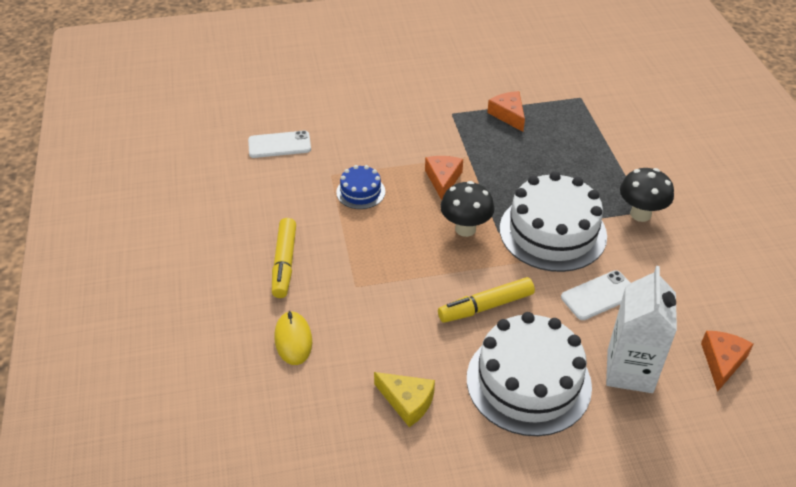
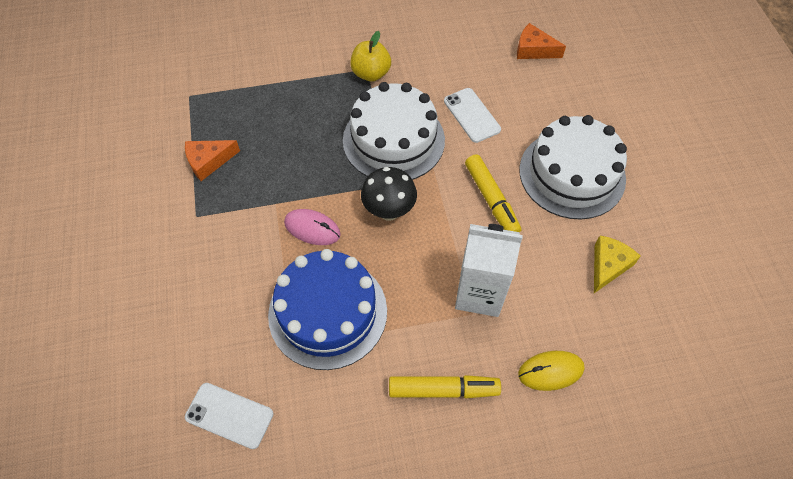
camera: 90 degrees left, 15 degrees up
white phone [248,130,311,158] -> white phone turned 60 degrees counterclockwise [185,383,274,449]
blue cake [336,165,385,209] -> blue cake [268,249,387,370], size x2.08
orange cheese [425,156,463,200] -> pink mouse [284,209,341,245]
white carton [606,266,677,393] -> white carton moved to [455,224,523,317]
black mushroom [620,168,674,222] -> yellow apple [350,31,391,81]

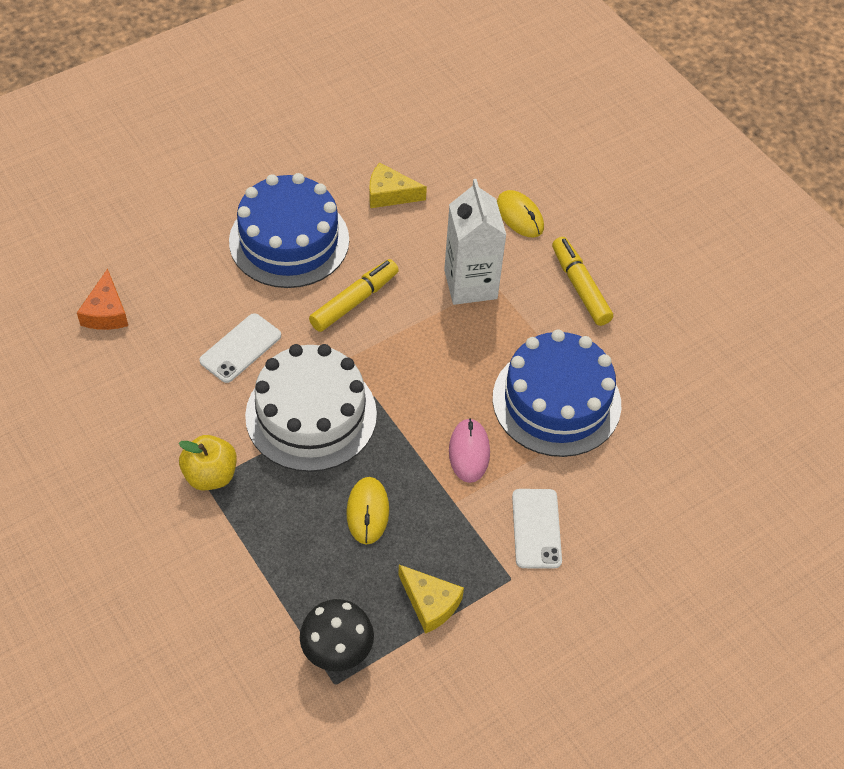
camera: 115 degrees left, 5 degrees down
orange cheese [185,140,240,181] -> yellow cheese [398,565,464,634]
white phone [185,383,274,449] -> white phone moved to [512,489,562,568]
black mushroom [361,167,417,221] -> black mushroom moved to [300,599,374,671]
white cake [519,115,627,219] -> blue cake [229,173,349,288]
none -> yellow mouse [346,477,389,544]

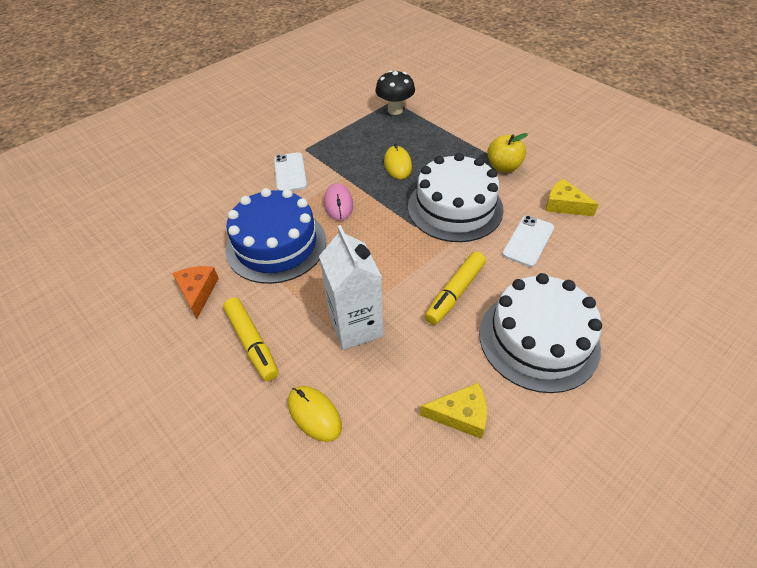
camera: 175 degrees right, 5 degrees down
orange cheese [77,269,128,330] -> orange cheese moved to [172,266,219,319]
blue cake [229,173,349,288] -> white cake [480,273,602,393]
yellow cheese [398,565,464,634] -> yellow cheese moved to [545,179,599,216]

